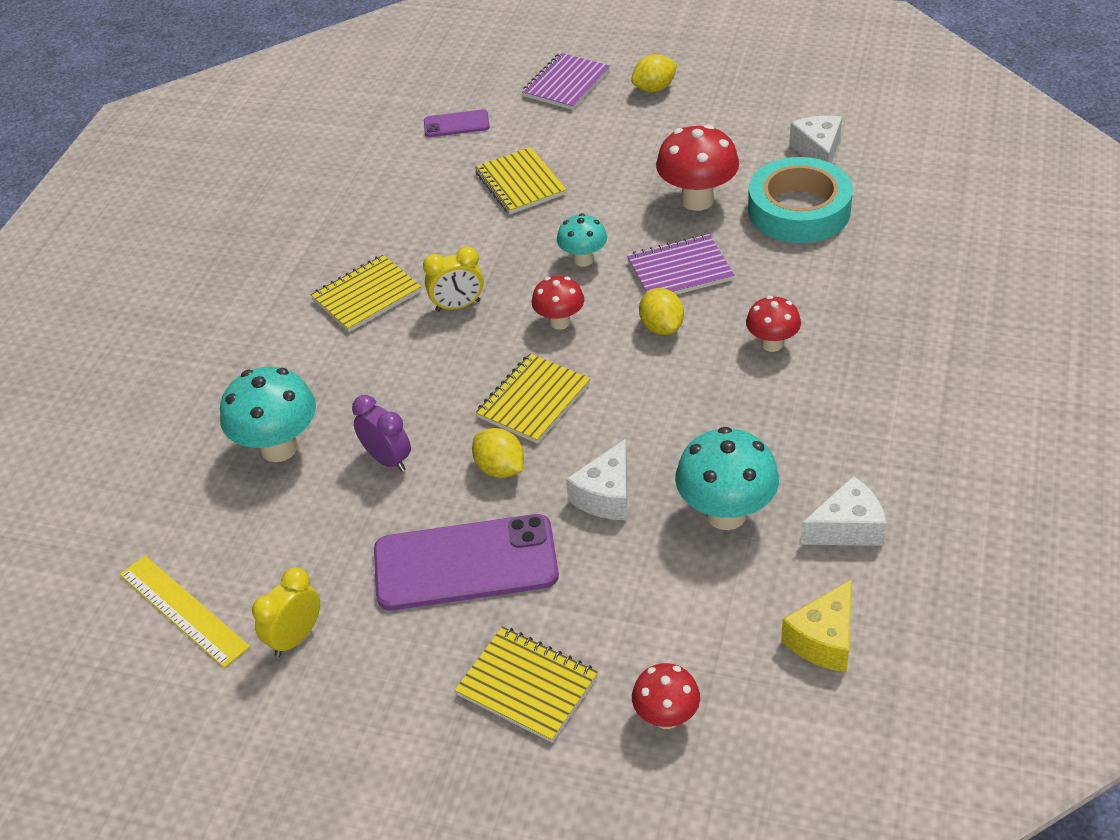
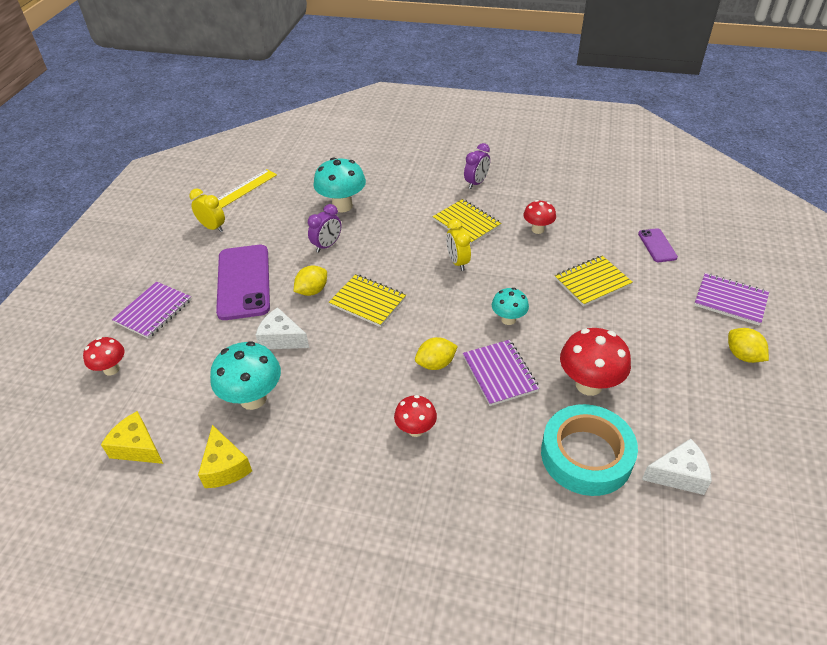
camera: 85 degrees right, 0 degrees up
yellow notebook [455,626,598,743] -> purple notebook [112,282,192,339]
red mushroom [532,276,584,330] -> red mushroom moved to [523,200,556,234]
white cheese [800,476,887,546] -> yellow cheese [198,425,252,488]
none -> purple clock [464,143,490,189]

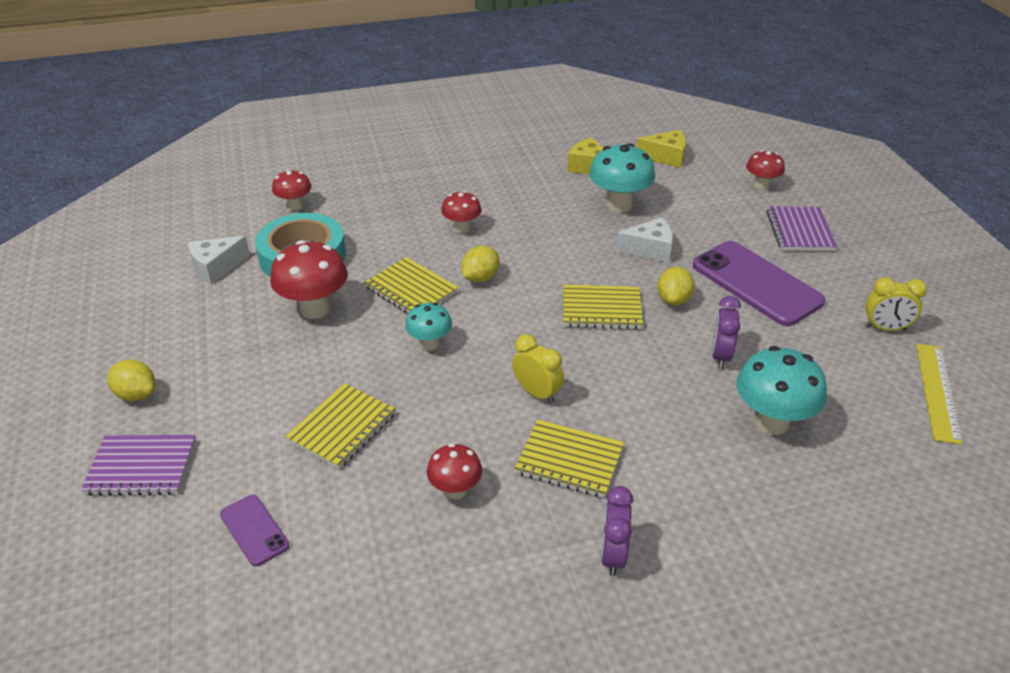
camera: 150 degrees right, 5 degrees down
purple notebook [463,340,539,406] -> yellow notebook [364,257,458,313]
none -> red mushroom [272,170,312,211]

